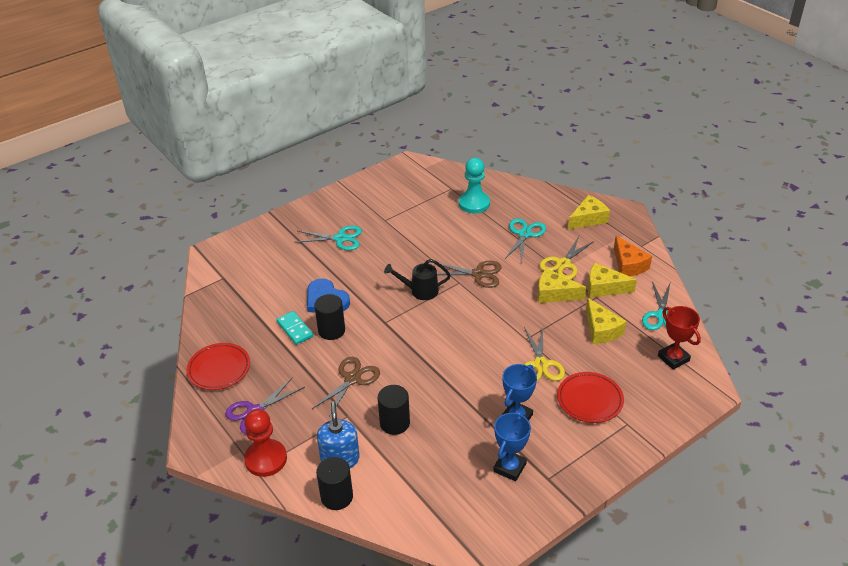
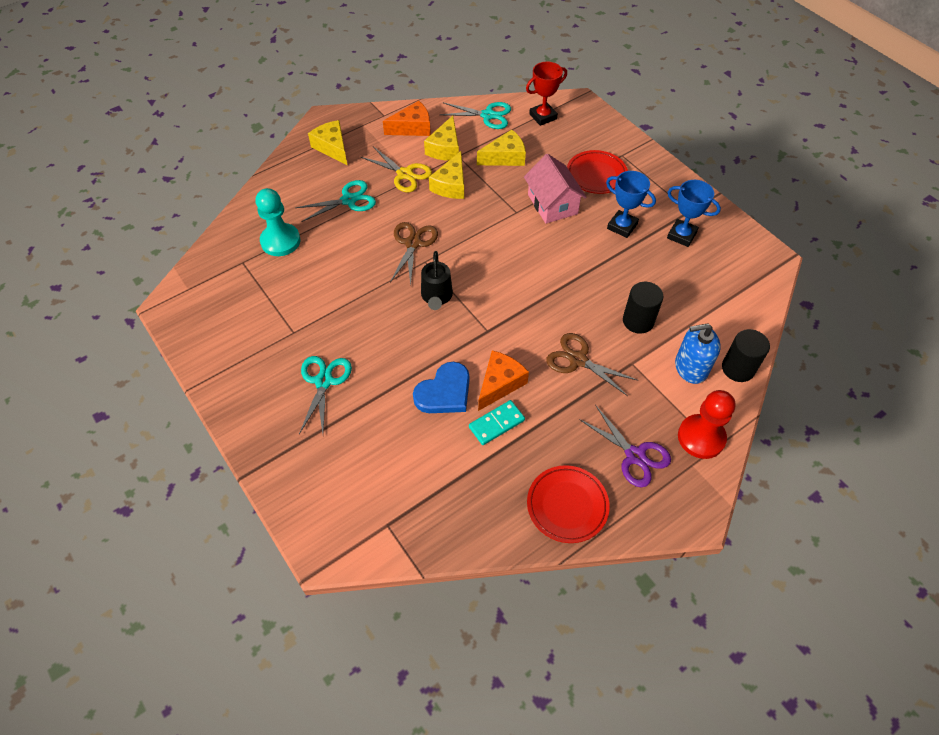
camera: 90 degrees left, 15 degrees up
black cylinder [314,294,345,340] -> orange cheese [478,350,529,411]
turquoise scissors [504,218,546,262] -> turquoise scissors turned 135 degrees clockwise [295,180,376,222]
yellow scissors [524,327,565,381] -> pink house [524,154,587,224]

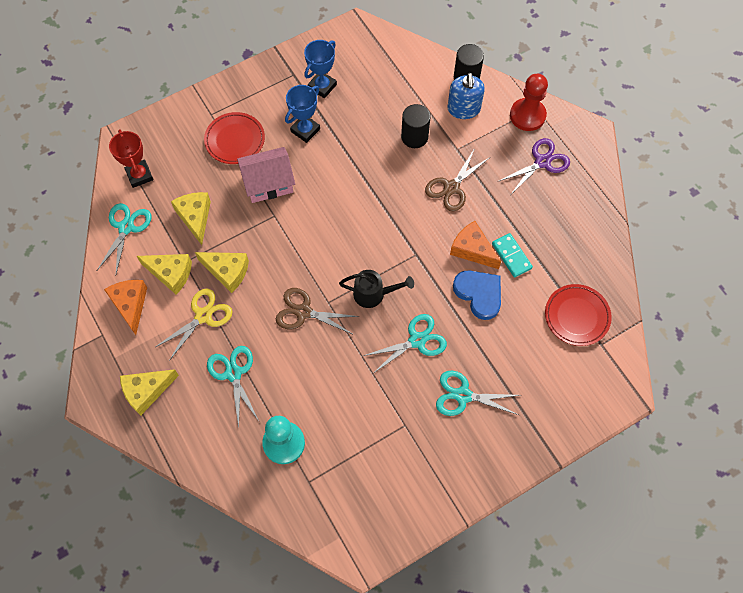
camera: 85 degrees left, 10 degrees up
red plate [527,465,610,543] -> red plate moved to [545,284,612,346]
none -> turquoise scissors [363,314,447,373]

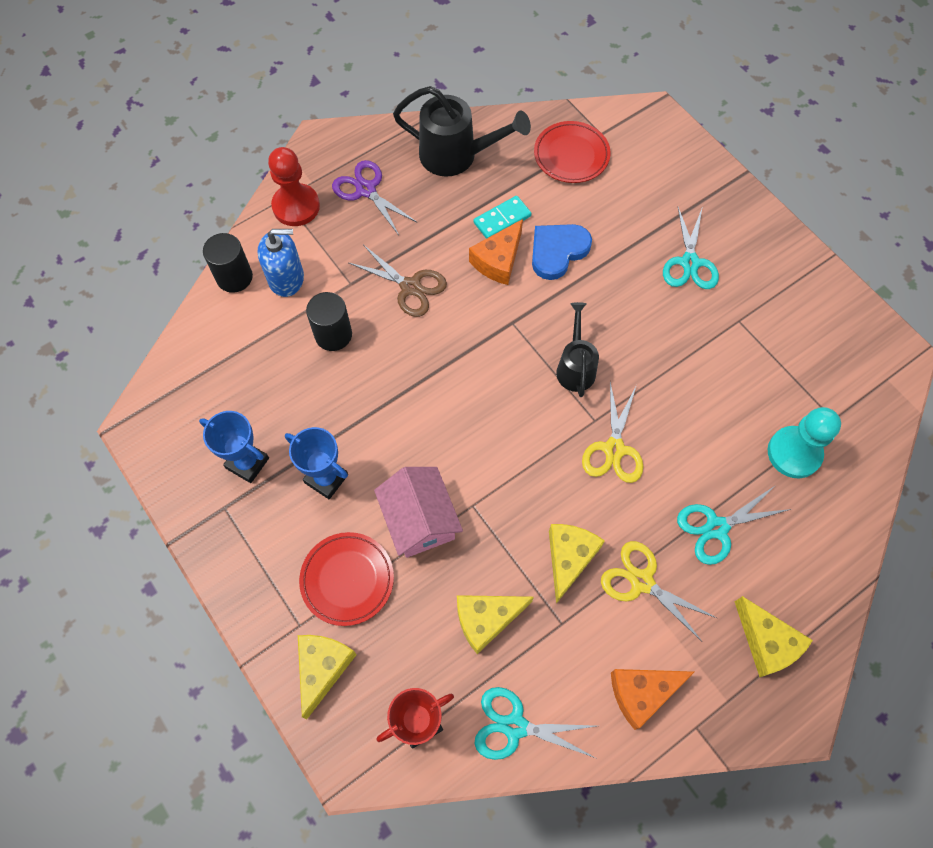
camera: 95 degrees left, 0 degrees up
yellow cheese [137,254,192,295] -> yellow cheese moved to [298,635,357,719]
brown scissors [276,288,359,335] -> yellow scissors [582,382,643,483]
turquoise scissors [363,314,447,373] -> none
none -> black watering can [393,86,531,177]

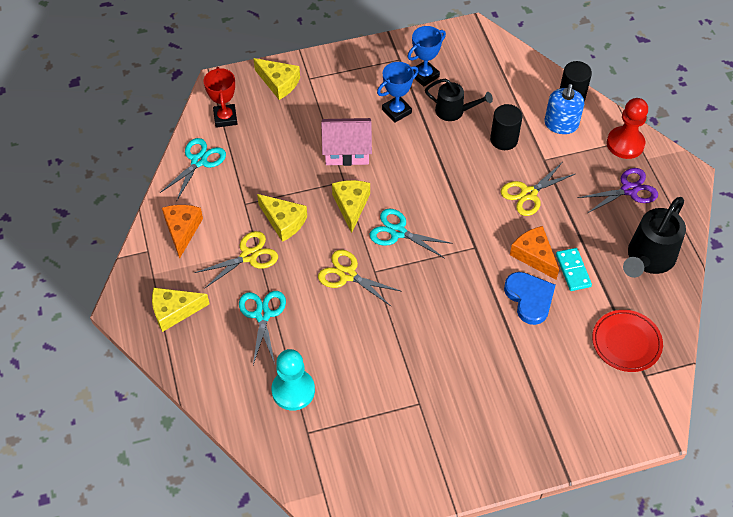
camera: 110 degrees right, 10 degrees down
red plate [299,532,394,626] -> none
brown scissors [349,245,447,317] -> yellow scissors [500,163,575,216]
yellow cheese [457,595,534,654] -> yellow cheese moved to [332,180,370,233]
black watering can [556,302,599,397] -> black watering can moved to [425,78,493,121]
turquoise scissors [663,207,719,289] -> turquoise scissors moved to [370,209,453,259]

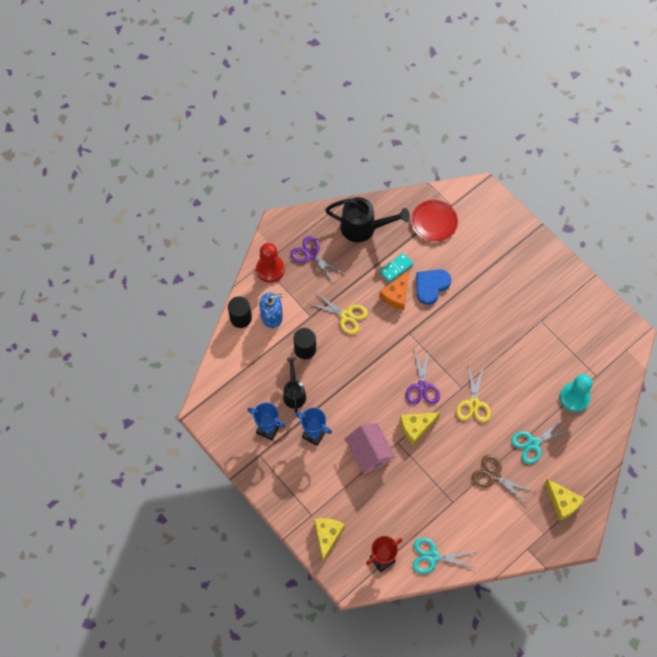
camera: 115 degrees left, 10 degrees up
orange cheese [162,205,203,259] -> none
yellow scissors [194,231,278,289] -> brown scissors [472,455,535,505]
yellow cheese [257,194,307,242] -> none
turquoise scissors [370,209,453,259] -> purple scissors [406,350,440,404]

